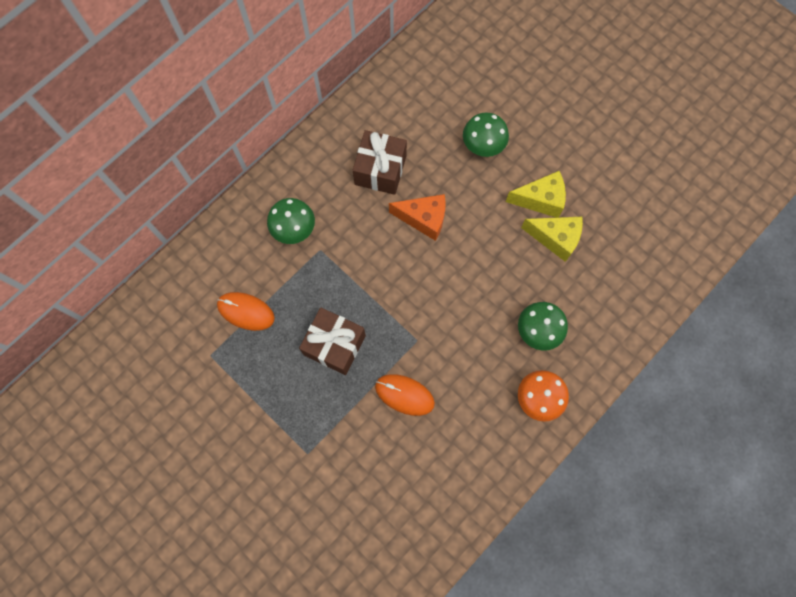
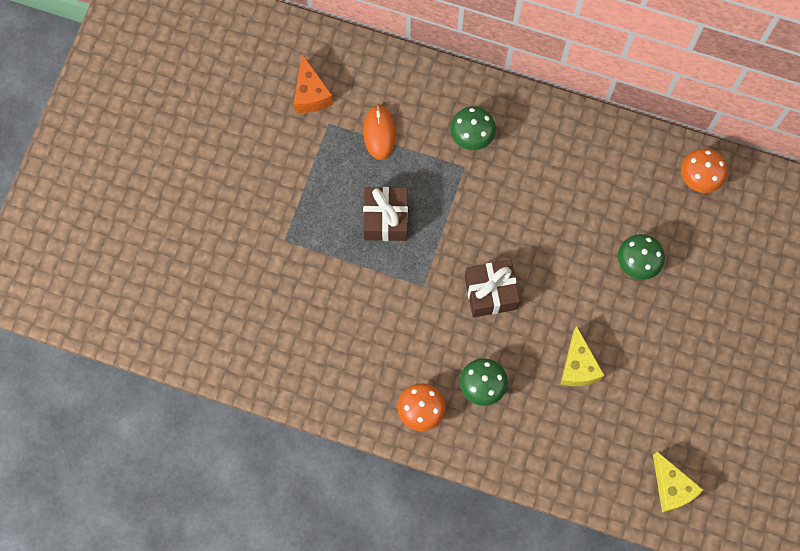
camera: 65 degrees right, 0 degrees up
brown gift [353,130,407,195] -> brown gift moved to [465,260,520,317]
orange mouse [375,374,435,416] -> none
orange cheese [389,194,446,241] -> orange cheese moved to [293,54,333,113]
yellow cheese [505,171,566,218] -> yellow cheese moved to [653,452,703,512]
none -> orange mushroom [681,148,727,193]

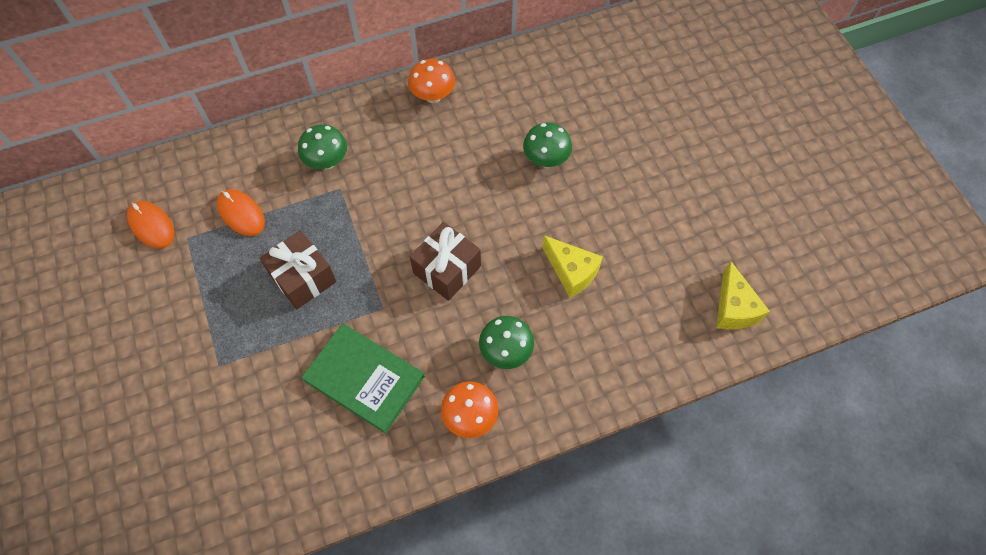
camera: 40 degrees left, 10 degrees down
orange cheese [293,54,333,113] -> orange mouse [127,201,174,249]
yellow cheese [653,452,703,512] -> yellow cheese turned 60 degrees clockwise [716,261,770,330]
orange mushroom [681,148,727,193] -> orange mushroom moved to [408,59,455,103]
none -> green book [301,323,425,434]

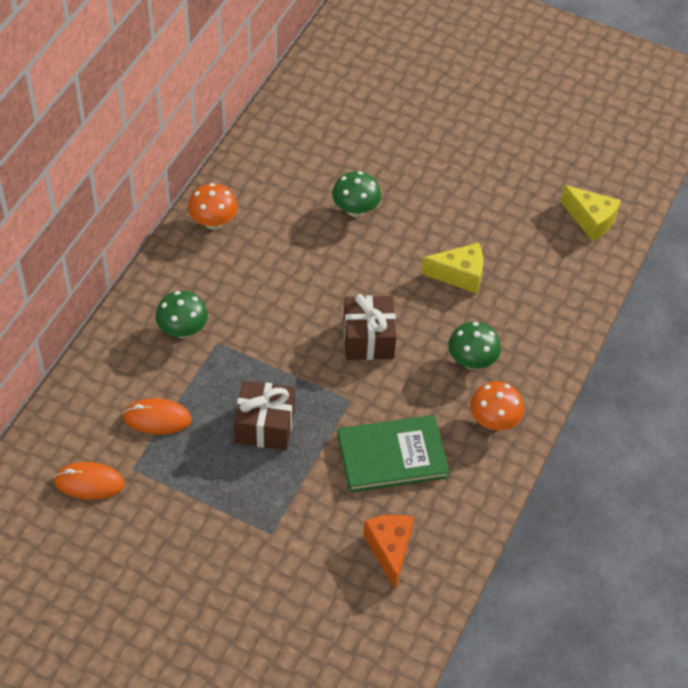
camera: 45 degrees left, 10 degrees down
none -> orange cheese [363,515,414,590]

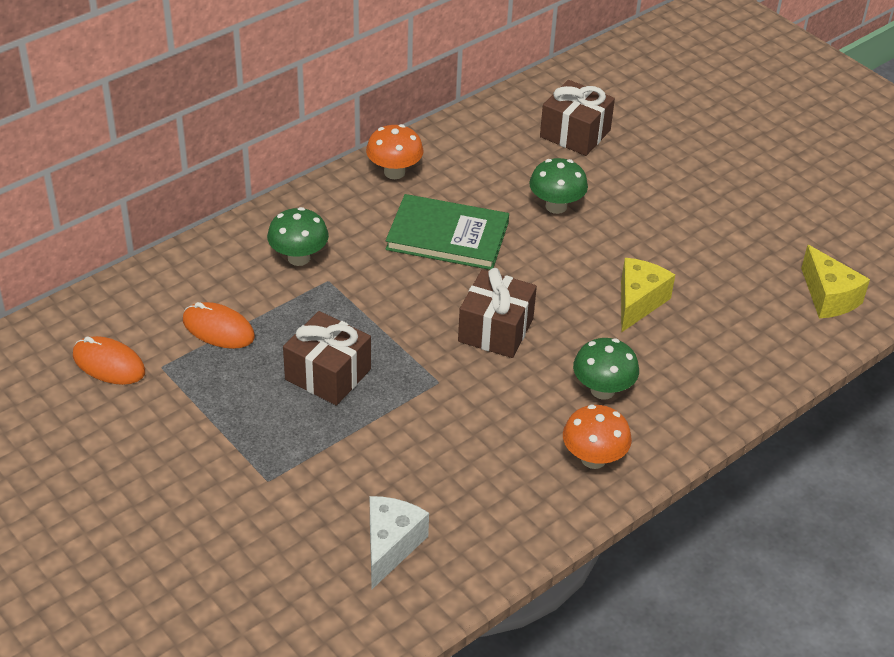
camera: 25 degrees right, 10 degrees down
green book [337,415,450,492] -> green book moved to [386,194,509,270]
orange cheese [363,515,414,590] -> white cheese [370,496,429,589]
yellow cheese [421,243,483,294] -> yellow cheese turned 90 degrees counterclockwise [621,258,675,333]
none -> brown gift [540,80,615,156]

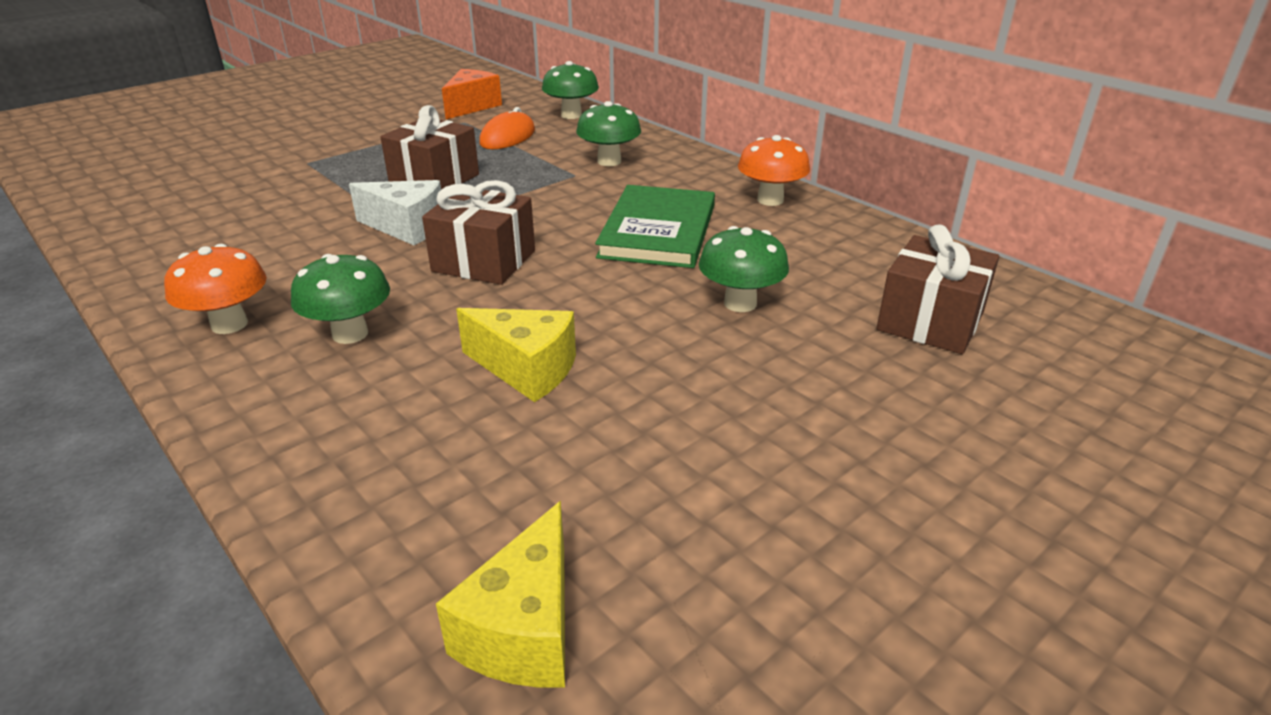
camera: 90 degrees right, 10 degrees down
orange mouse [73,336,145,385] -> orange cheese [442,69,502,119]
white cheese [370,496,429,589] -> white cheese moved to [349,180,441,245]
yellow cheese [801,245,870,318] -> yellow cheese turned 45 degrees counterclockwise [436,501,565,688]
none -> green mushroom [542,61,599,119]

